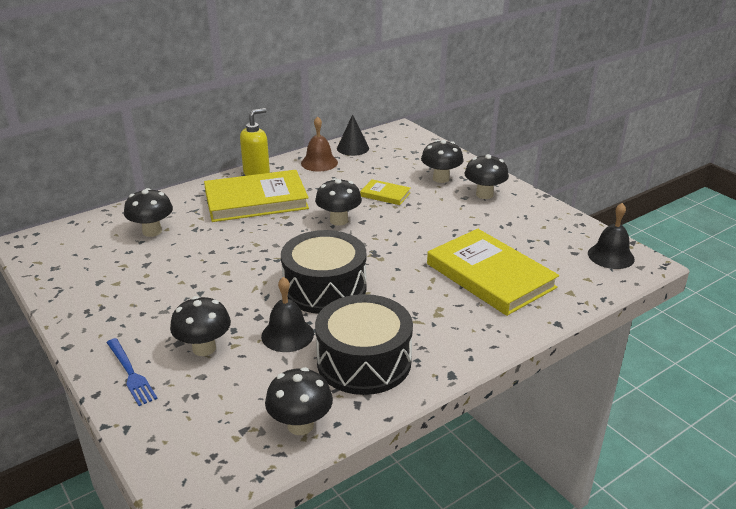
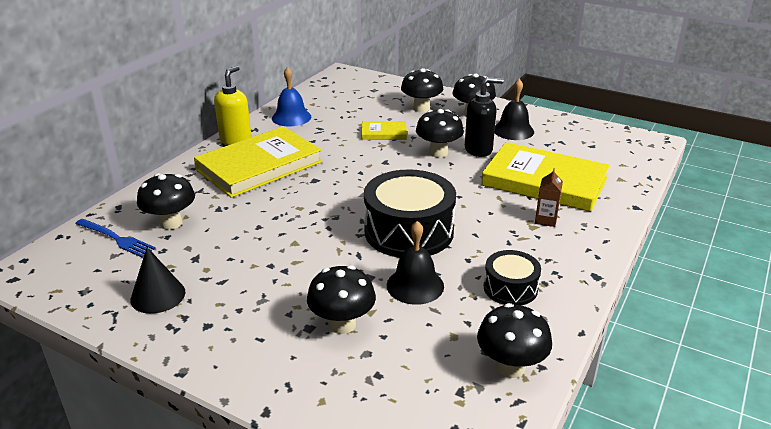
camera: 25 degrees left, 0 degrees up
blue fork [106,338,158,406] -> blue fork moved to [75,219,156,258]
brown bell [301,116,338,172] -> blue bell [272,67,311,126]
black mushroom [315,178,362,226] -> black mushroom moved to [416,109,464,158]
black drum [315,294,413,395] -> black drum [484,250,541,305], size x0.54
black cone [337,114,369,156] -> black cone moved to [130,247,185,314]
black bell [588,203,635,269] -> black bell moved to [495,79,534,140]
none -> black soap dispenser [465,77,504,157]
none -> brown carton [535,168,563,227]

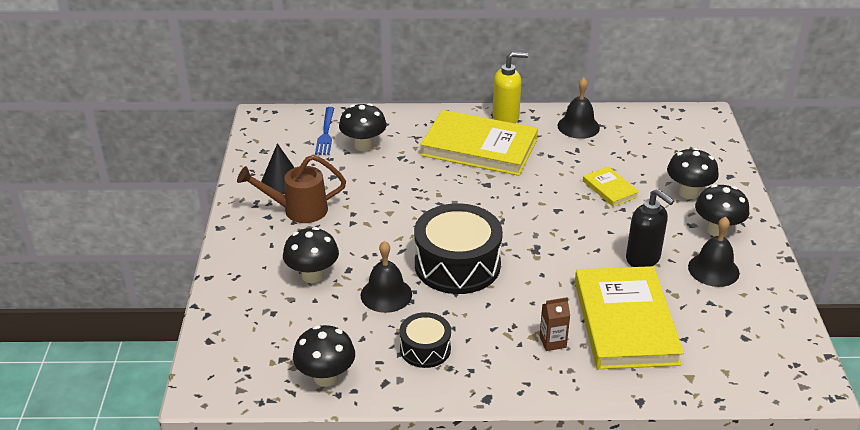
camera: 60 degrees right, 5 degrees up
blue bell [272,67,311,126] -> black bell [557,77,600,139]
black mushroom [416,109,464,158] -> none
none -> brown watering can [237,155,346,223]

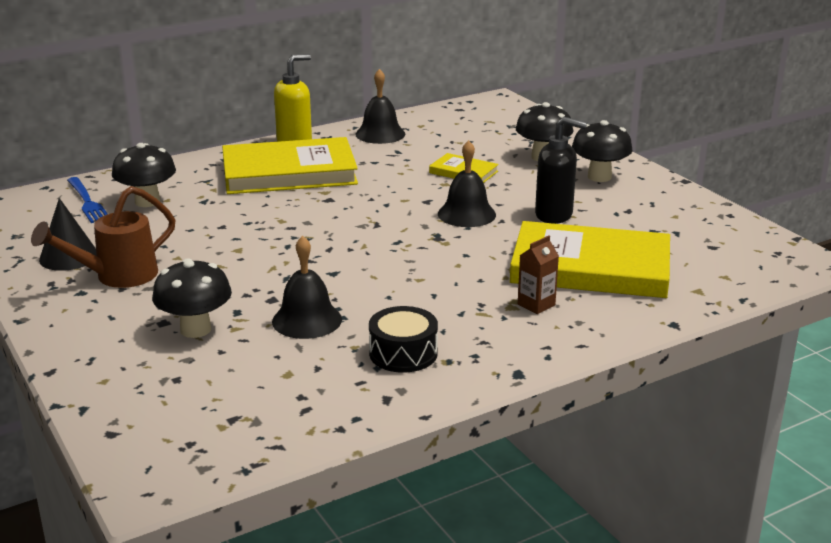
camera: 30 degrees left, 10 degrees down
black mushroom [293,325,355,387] -> none
black drum [414,203,503,294] -> none
yellow book [575,266,684,369] -> yellow book turned 45 degrees counterclockwise [510,221,670,298]
black bell [688,216,739,287] -> black bell moved to [438,140,496,227]

